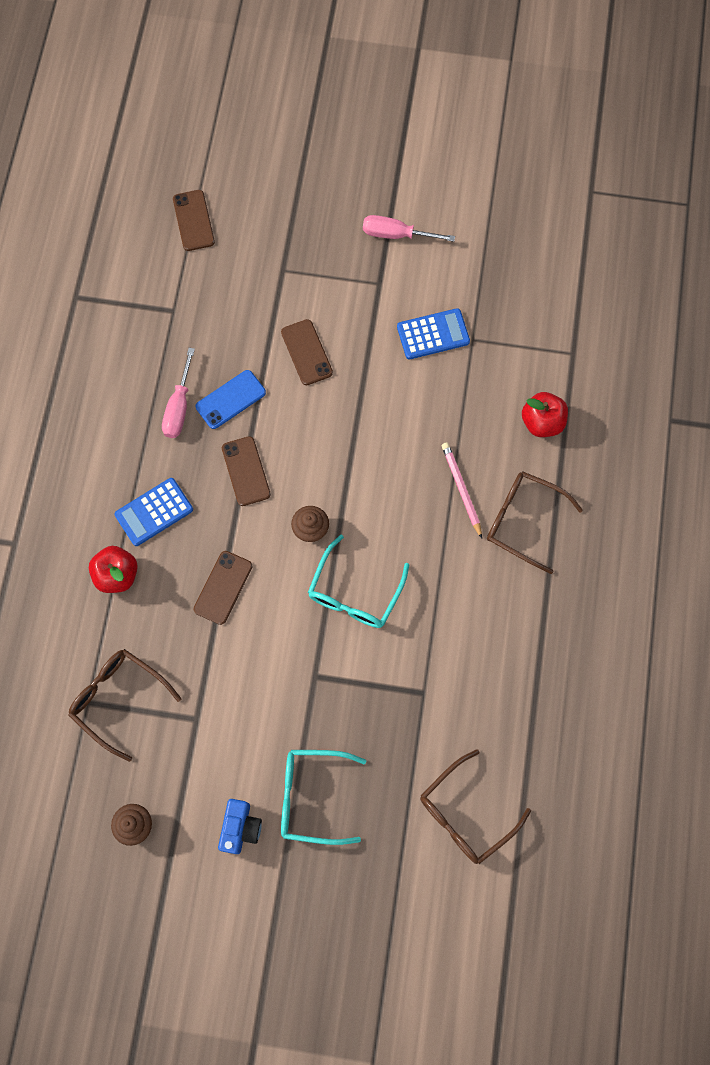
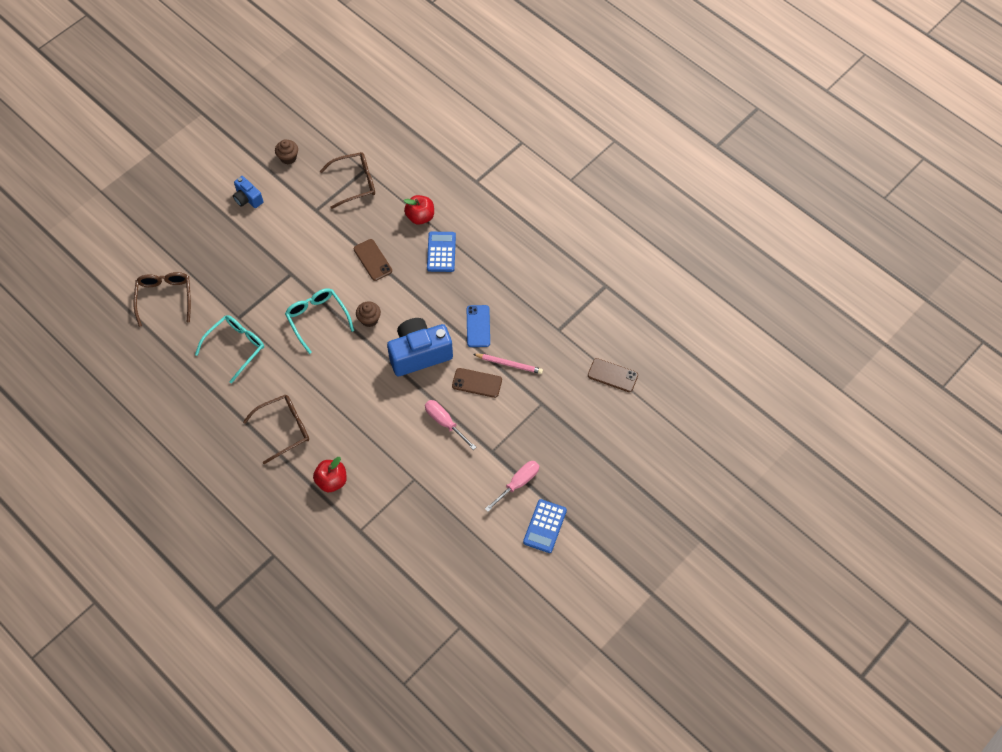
camera: 125 degrees right, 10 degrees down
pink screwdriver [162,348,195,438] -> pink screwdriver moved to [425,400,476,450]
brown phone [222,436,271,506] -> none
turquoise glasses [281,750,366,845] -> turquoise glasses moved to [195,315,264,383]
blue calculator [397,308,470,359] -> blue calculator moved to [523,499,567,553]
pink pencil [442,442,482,538] -> pink pencil moved to [473,354,543,374]
none -> blue camera [387,318,453,376]

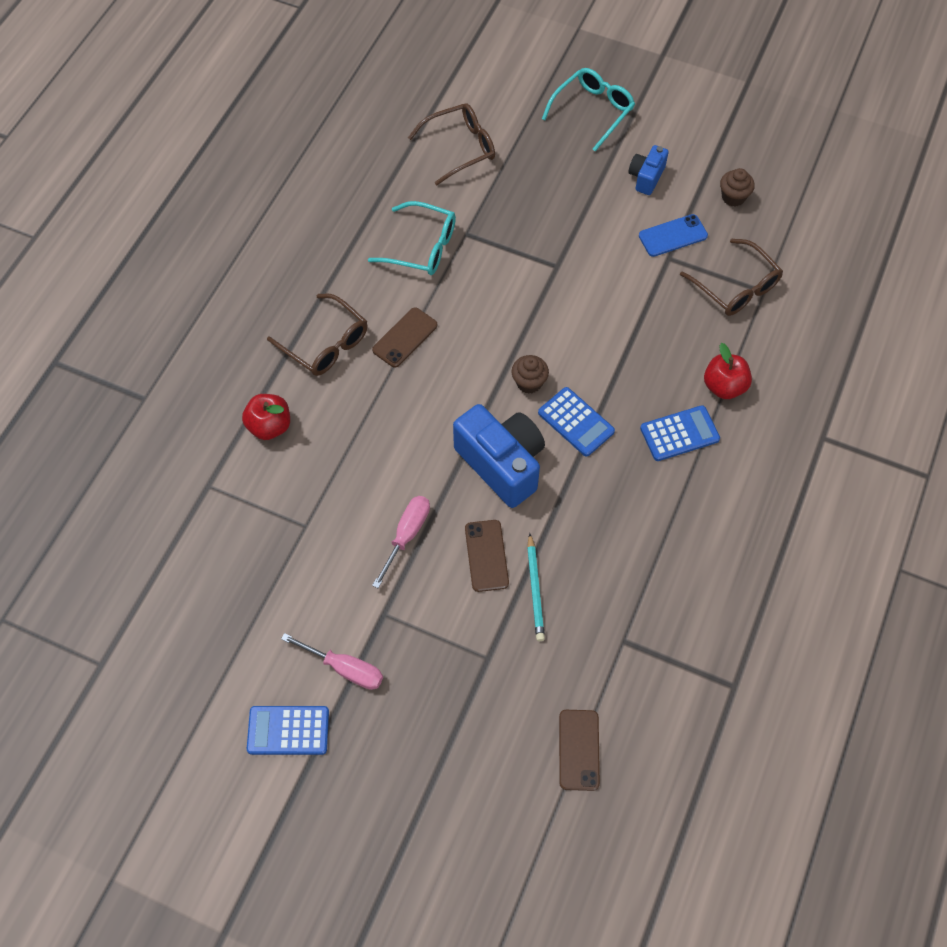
camera: 70 degrees right, 0 degrees up
turquoise glasses [285,288,354,354] -> turquoise glasses moved to [542,68,635,152]
brown phone [354,239,392,281] -> brown phone moved to [372,307,437,368]
blue phone [467,305,490,347] -> blue phone moved to [639,214,708,257]
pink pencil [473,354,543,374] -> turquoise pencil [527,533,545,641]
none -> blue calculator [538,387,615,457]

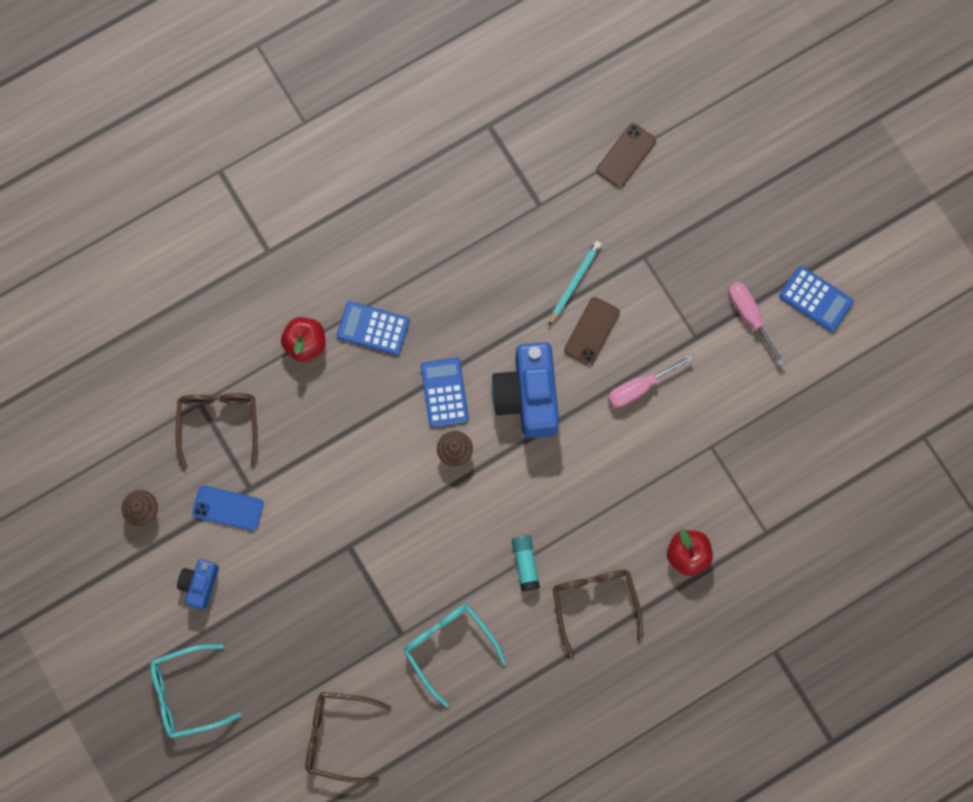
camera: 145 degrees left, 15 degrees up
brown phone [372,307,437,368] -> turquoise glue stick [512,535,540,591]
blue camera [628,145,669,195] -> blue camera turned 135 degrees clockwise [177,560,219,610]

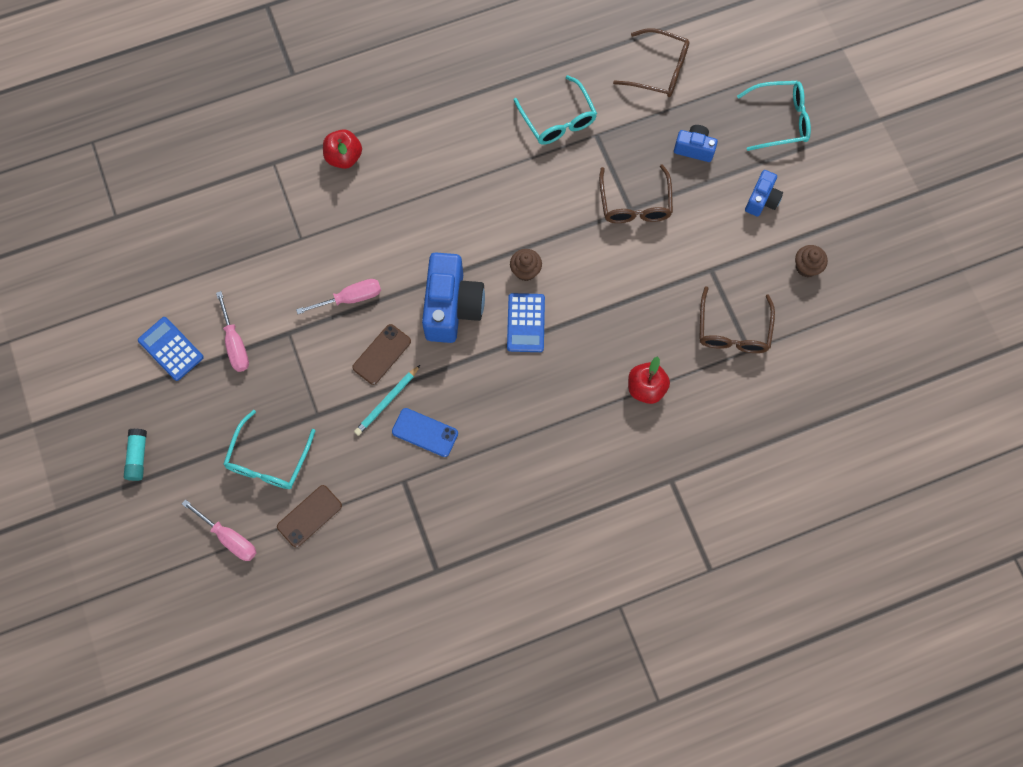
camera: 170 degrees left, 5 degrees down
blue phone [192,485,264,531] -> blue phone moved to [392,408,458,457]
blue calculator [337,301,410,355] -> none
turquoise glue stick [512,535,540,591] -> turquoise glue stick moved to [124,429,147,481]
brown glasses [553,570,643,657] -> brown glasses moved to [599,164,673,223]
none -> pink screwdriver [182,499,256,561]
none -> turquoise glasses [224,410,316,489]
none -> blue camera [674,125,718,162]

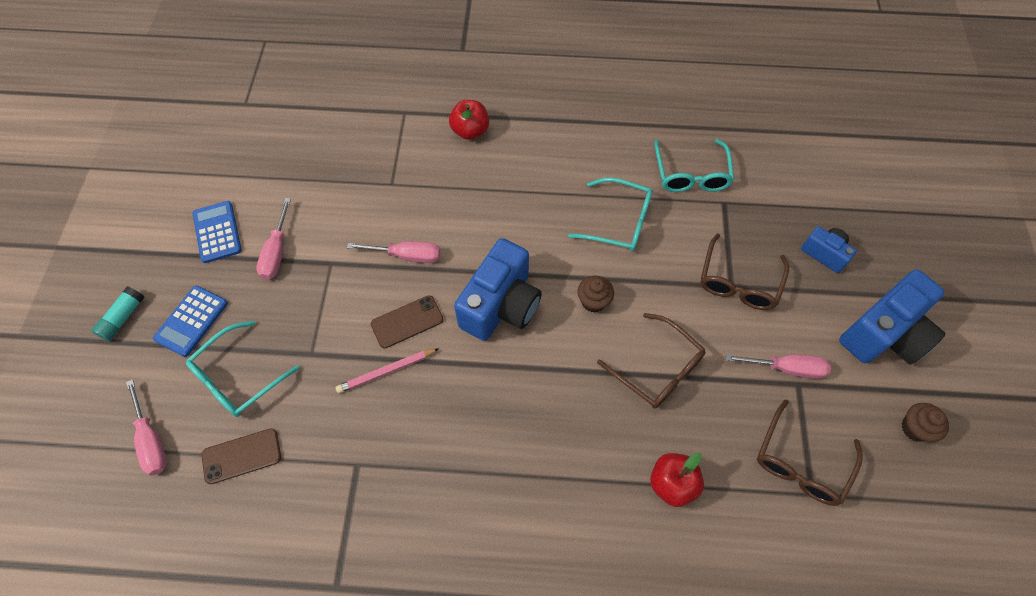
camera: 25 degrees right, 10 degrees down
turquoise pencil [354,365,420,436] -> pink pencil [336,348,439,393]
blue phone [392,408,458,457] -> none
blue calculator [507,293,545,352] -> blue calculator moved to [153,286,228,357]
brown glasses [613,28,690,97] -> brown glasses moved to [597,313,706,408]
turquoise glasses [737,81,811,151] -> turquoise glasses moved to [568,177,653,251]
blue camera [745,170,783,217] -> blue camera [839,269,946,364], size x1.91
none -> pink screwdriver [726,354,831,379]

